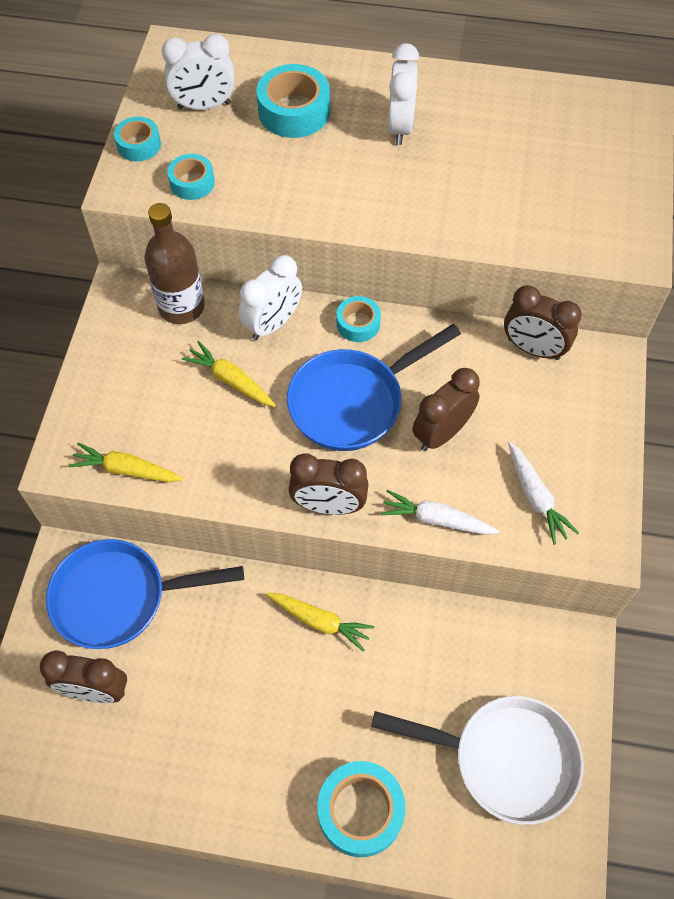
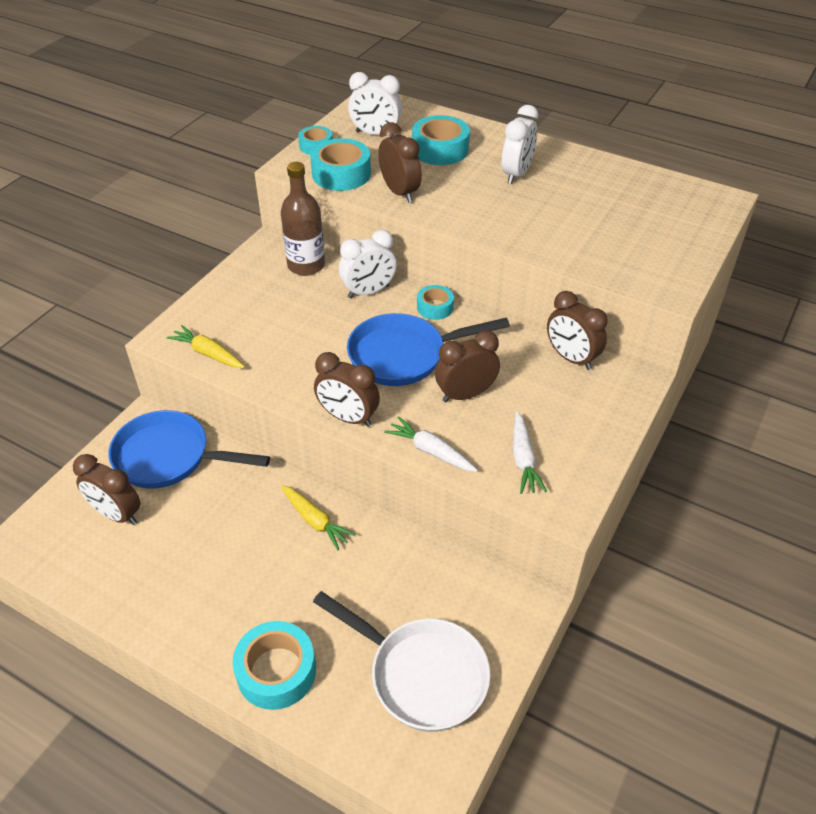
camera: 20 degrees right, 15 degrees down
turquoise tape [167,154,215,200] -> turquoise tape [310,138,371,191], size x1.68
yellow carrot [182,341,276,407] -> none
none -> brown clock [378,122,422,203]

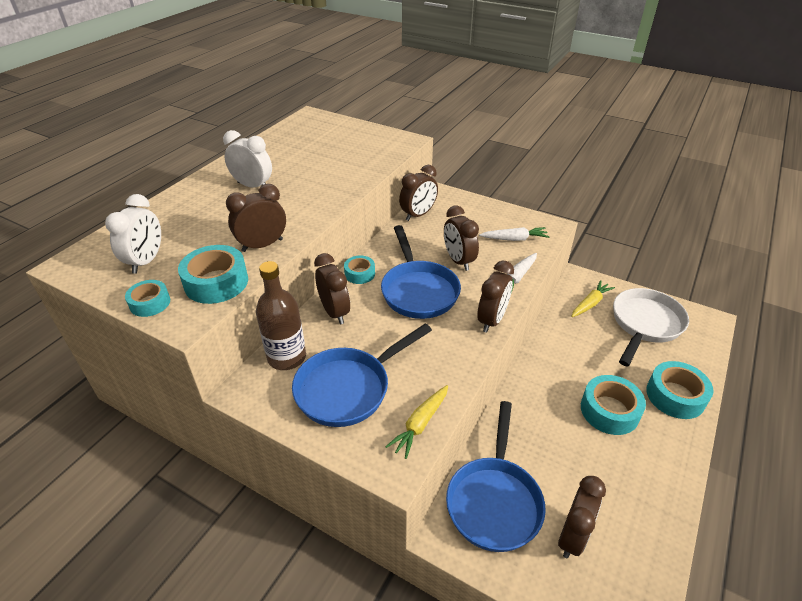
camera: 90 degrees left, 5 degrees down
yellow carrot [281,485,356,550] -> yellow carrot moved to [571,280,615,317]
white clock [339,230,397,298] -> brown clock [314,253,350,324]
turquoise tape [412,115,470,165] -> turquoise tape moved to [581,375,646,435]
none -> blue pan [292,323,432,427]

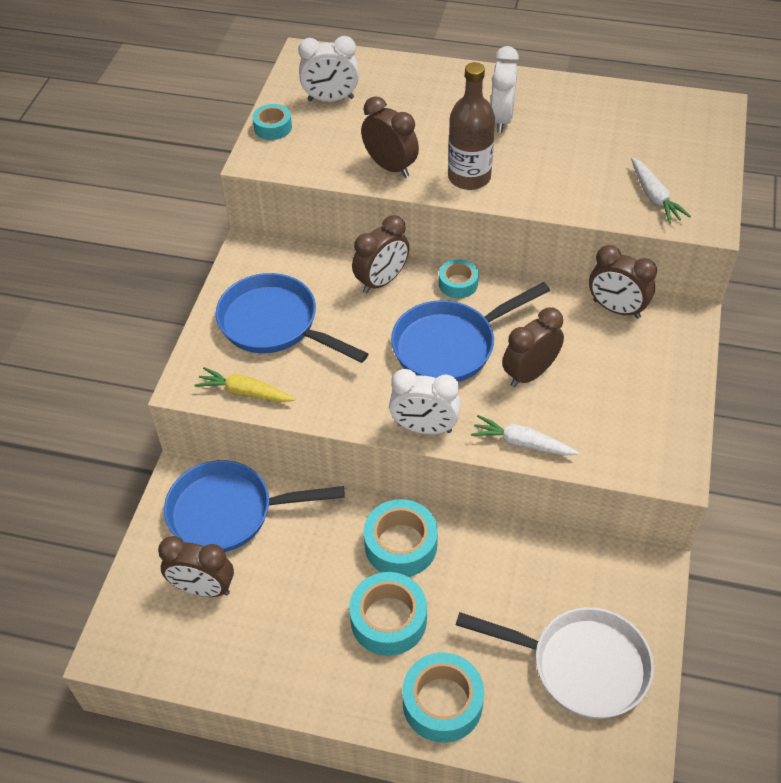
camera: 75 degrees right, 10 degrees up
turquoise tape [178,245,248,304] -> turquoise tape moved to [364,499,438,577]
brown bottle [256,261,306,370] -> brown bottle moved to [448,62,495,190]
brown clock [477,261,514,333] -> white clock [389,369,461,434]
white carrot [479,227,550,241] -> white carrot moved to [631,157,691,224]
yellow carrot [571,280,615,317] -> none

